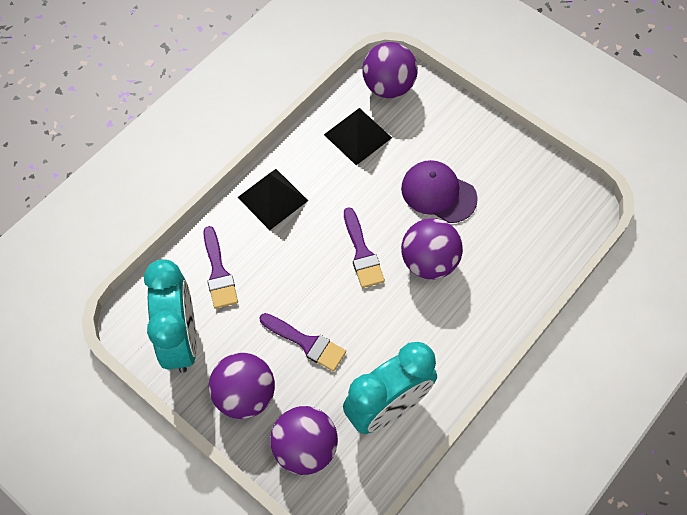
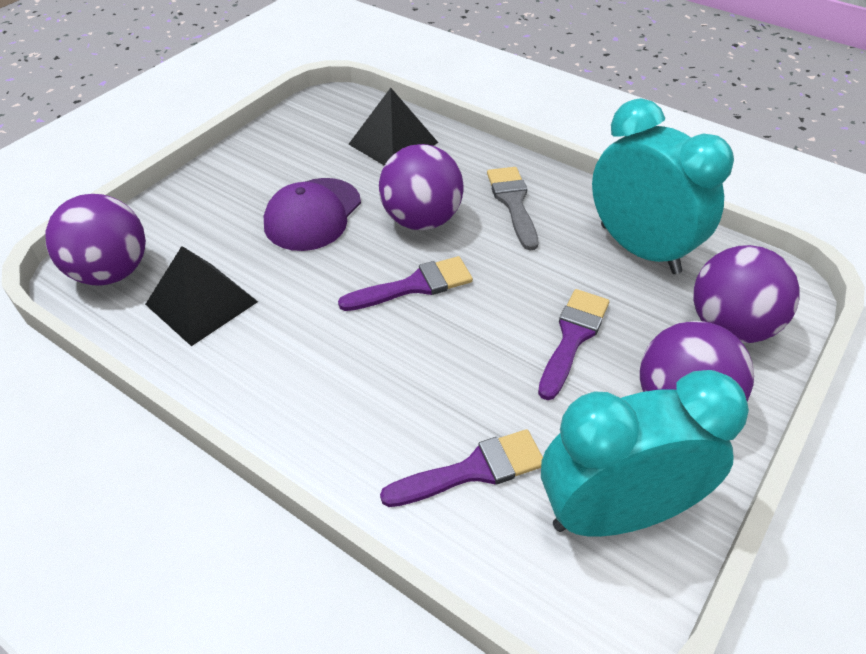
camera: 95 degrees left, 15 degrees down
black pyramid [238,169,308,230] -> black pyramid moved to [349,88,438,166]
none -> grey brush [487,167,538,251]

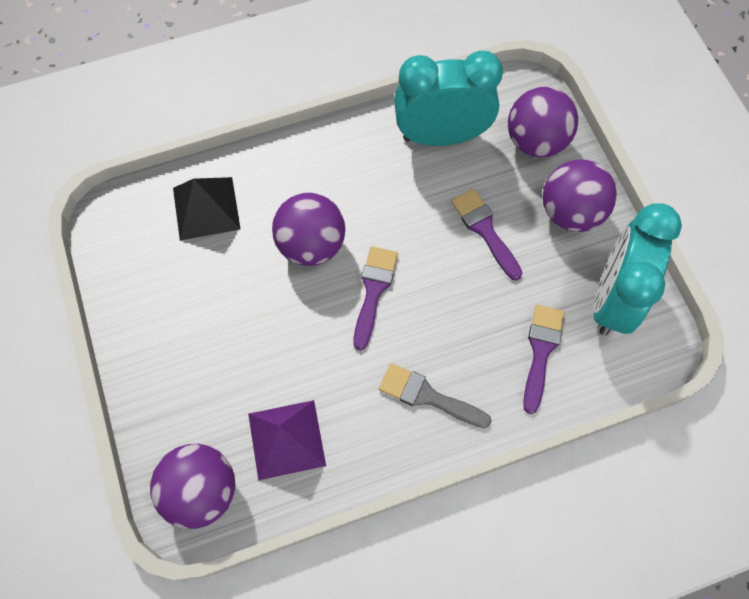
camera: 55 degrees left, 20 degrees up
black pyramid [145,246,258,346] -> purple pyramid [248,400,326,480]
purple cap [264,178,361,251] -> none
grey brush [487,167,538,251] -> grey brush moved to [379,363,492,428]

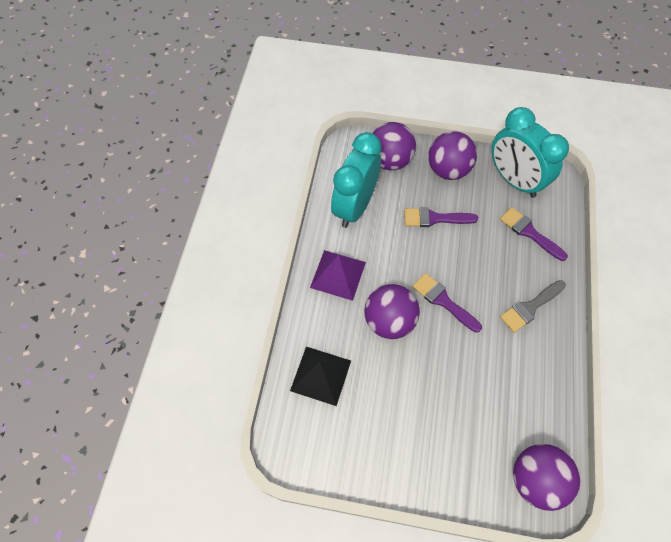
camera: 60 degrees left, 5 degrees down
purple pyramid [248,400,326,480] -> purple pyramid moved to [310,250,366,301]

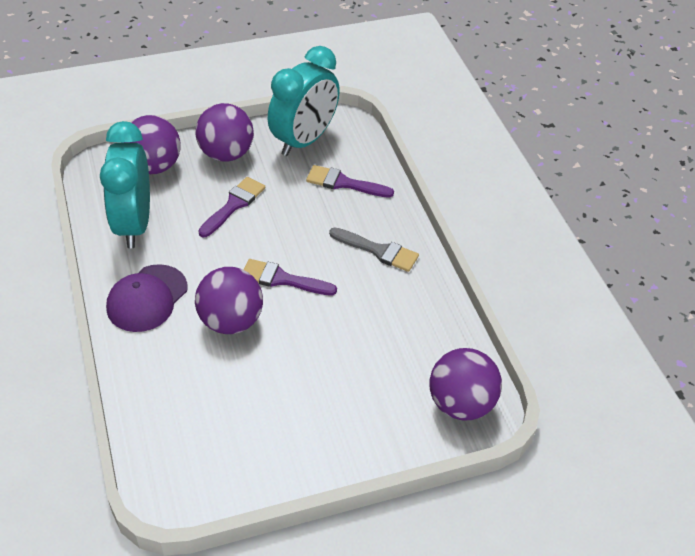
camera: 30 degrees left, 15 degrees down
black pyramid [290,347,351,406] -> none
purple pyramid [310,250,366,301] -> purple cap [106,264,188,332]
purple brush [404,208,478,227] -> purple brush turned 150 degrees clockwise [198,177,265,237]
turquoise clock [492,107,569,198] -> turquoise clock turned 75 degrees counterclockwise [268,46,340,156]
grey brush [500,280,566,333] -> grey brush turned 90 degrees counterclockwise [329,227,419,272]

